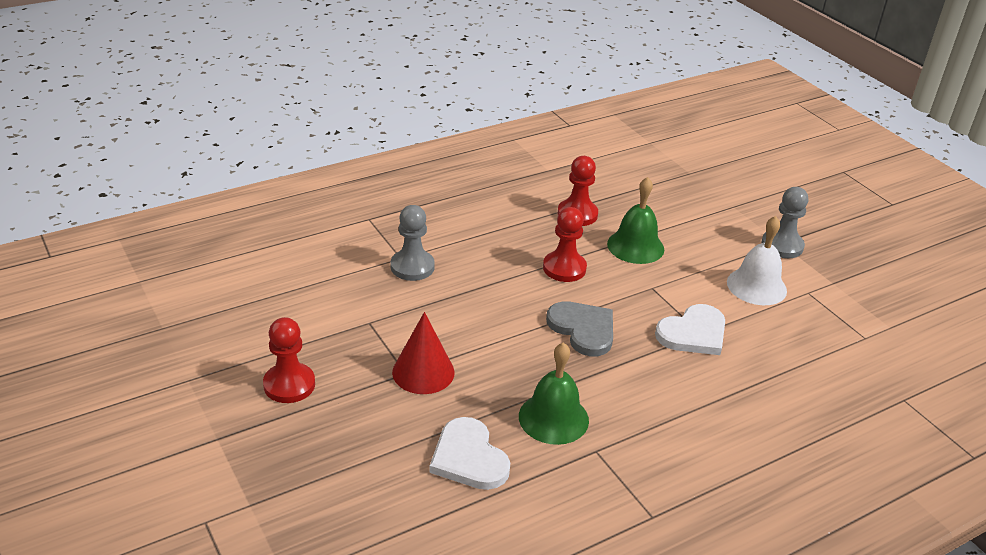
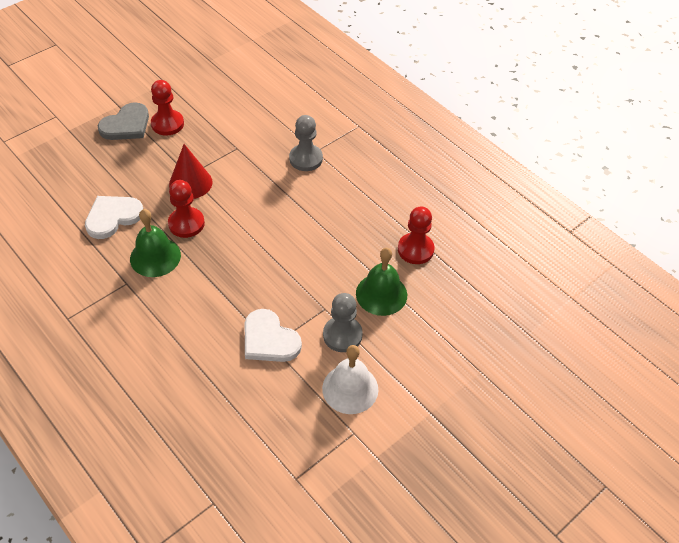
camera: 80 degrees right, 15 degrees up
red pawn [543,207,587,282] -> red pawn moved to [168,180,205,238]
grey heart [546,301,613,356] -> grey heart moved to [98,102,149,140]
grey pawn [761,187,808,258] -> grey pawn moved to [323,293,363,352]

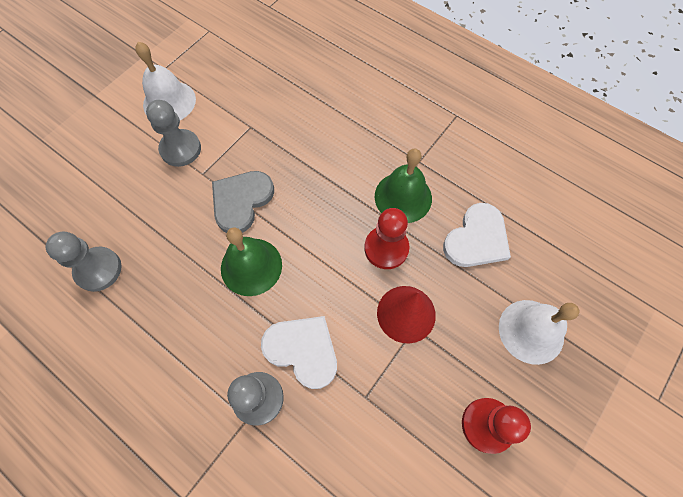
camera: 170 degrees right, 15 degrees up
grey heart [98,102,149,140] -> grey heart moved to [212,171,274,233]
white heart [245,309,302,362] -> white heart moved to [261,316,337,389]
green bell [356,248,407,316] -> green bell moved to [221,227,282,296]
red pawn [398,206,435,264] -> grey pawn [46,231,122,292]
none -> white bell [499,300,579,365]

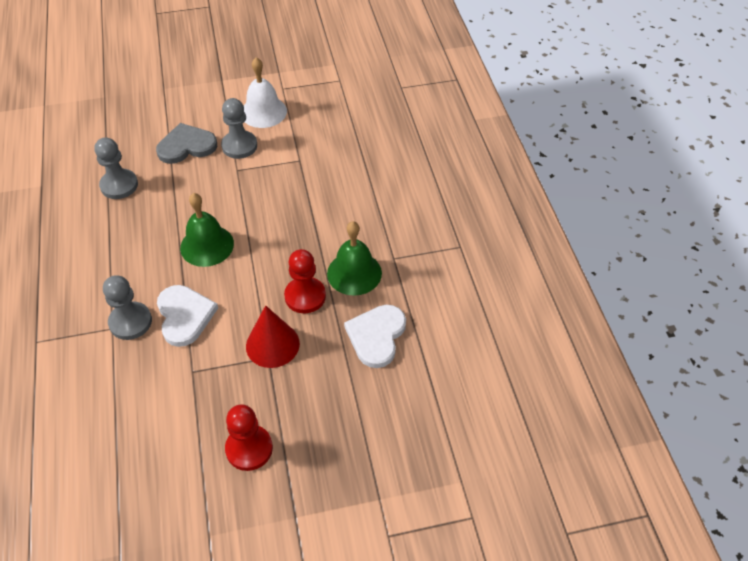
camera: 40 degrees right, 15 degrees down
grey heart [212,171,274,233] -> grey heart moved to [156,123,217,164]
white heart [443,203,511,267] -> white heart turned 120 degrees clockwise [344,305,406,368]
white bell [499,300,579,365] -> none

